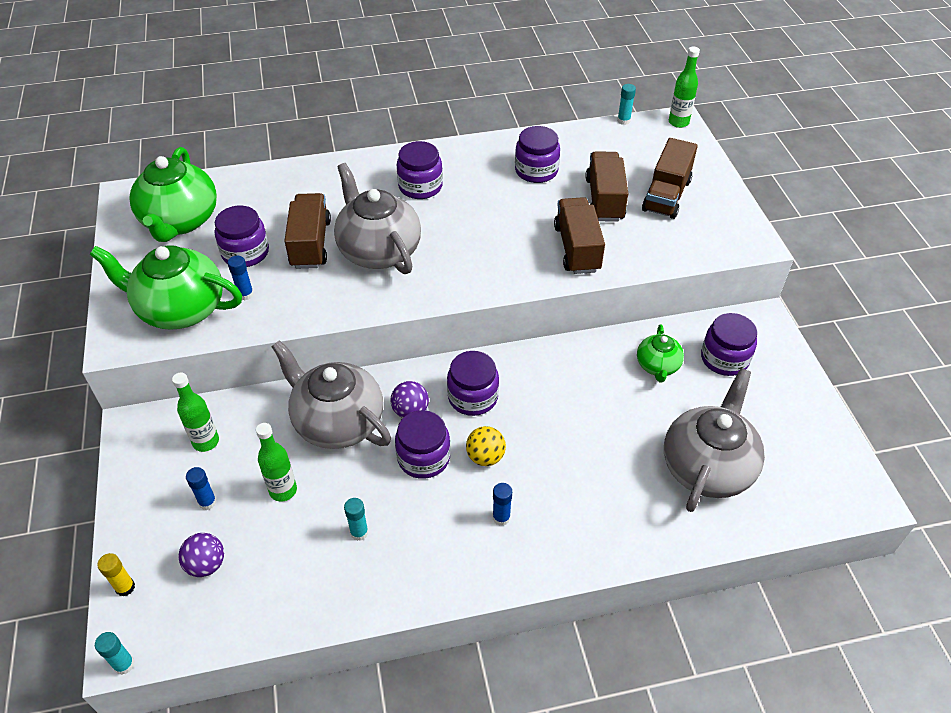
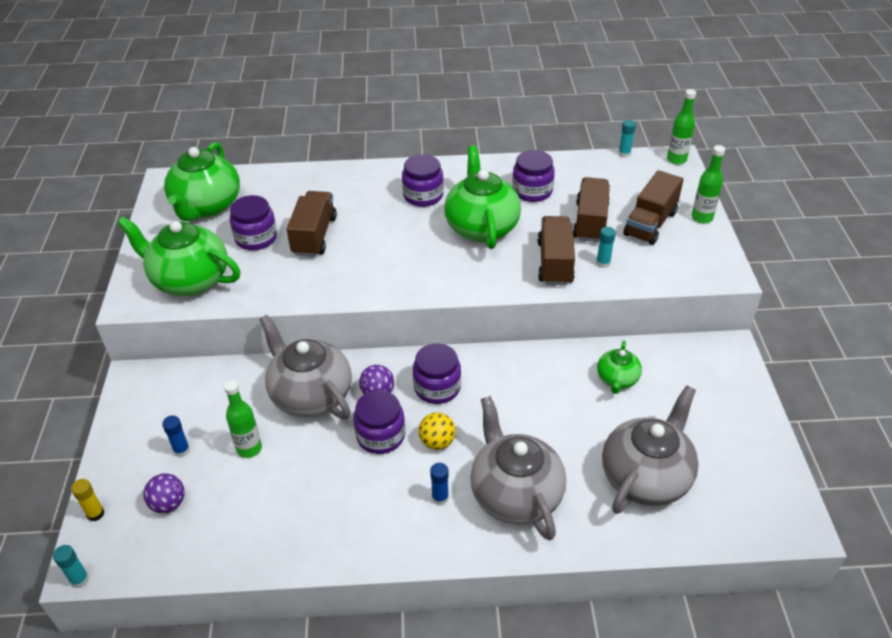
camera: 10 degrees right, 5 degrees down
green bottle [172,373,219,452] -> green bottle moved to [692,145,725,223]
blue glue stick [228,256,254,300] -> none
grey teapot [334,163,421,274] -> grey teapot moved to [470,396,566,540]
turquoise glue stick [344,498,368,541] -> turquoise glue stick moved to [596,227,616,268]
purple jar [701,313,757,376] -> none
none -> green teapot [444,145,521,249]

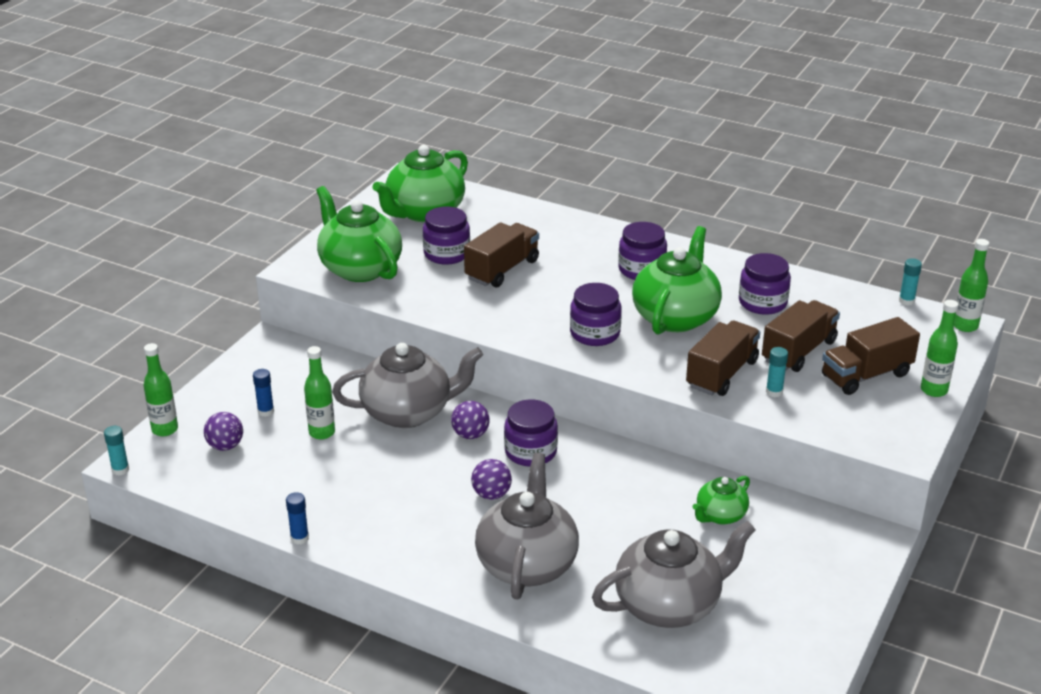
camera: 30 degrees right, 10 degrees down
yellow glue stick [71,479,104,521] -> green bottle [144,343,178,436]
grey teapot [259,315,352,419] -> grey teapot turned 90 degrees clockwise [332,343,483,428]
purple jar [353,390,405,454] -> purple jar moved to [570,283,622,346]
yellow ball [419,412,456,450] -> purple ball [471,459,512,500]
blue glue stick [430,463,449,505] -> blue glue stick moved to [286,492,309,545]

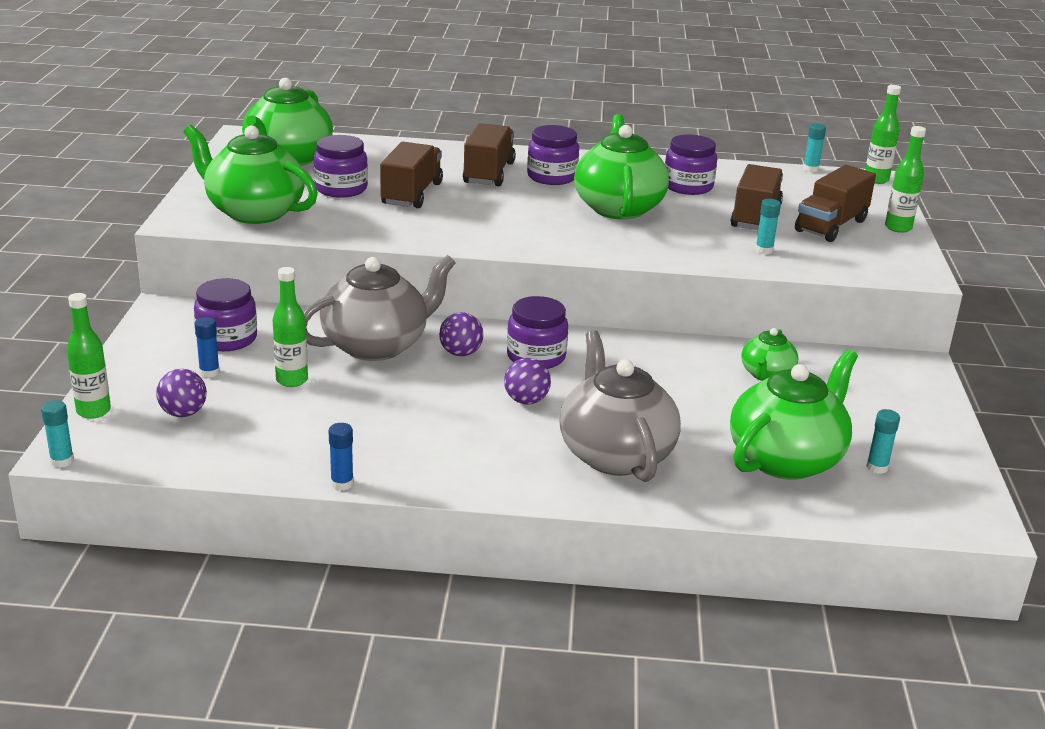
camera: 25 degrees left, 5 degrees down
purple jar [570,283,622,346] -> purple jar moved to [194,278,257,351]
grey teapot [592,521,756,628] -> green teapot [730,349,858,480]
brown truck [686,321,760,396] -> brown truck moved to [463,123,516,186]
none -> turquoise glue stick [866,409,900,474]

